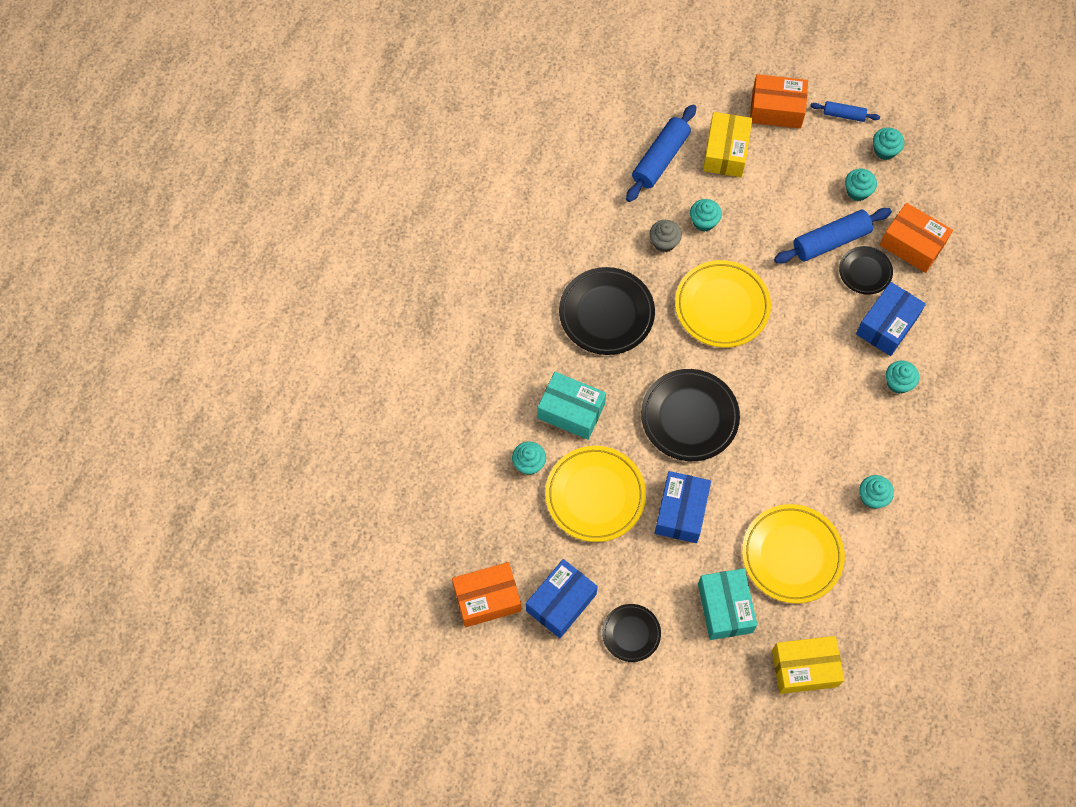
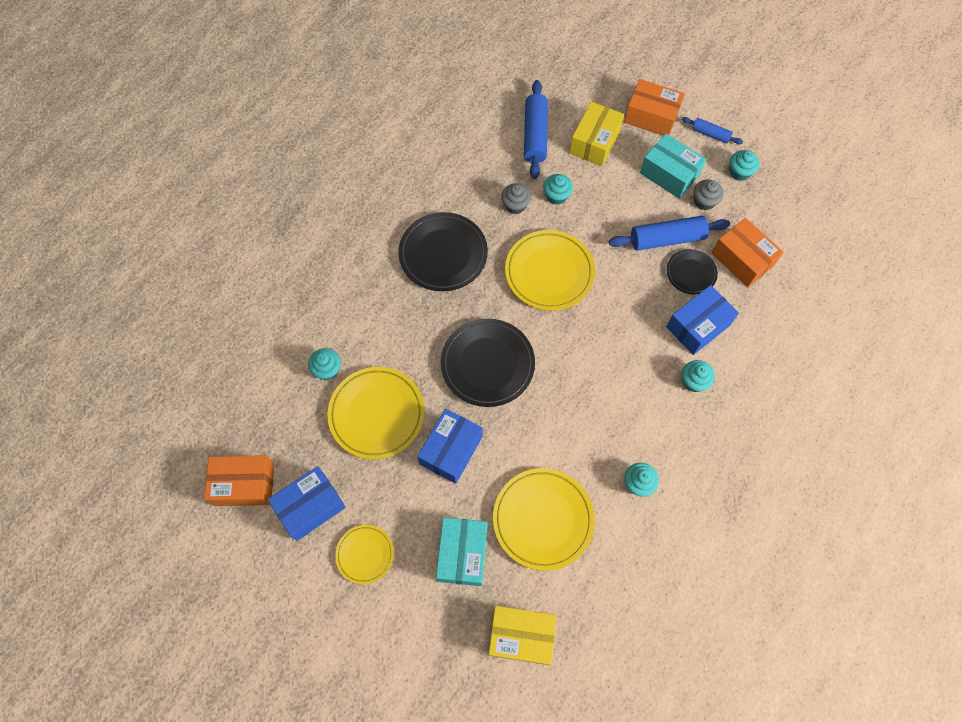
camera: 15 degrees right, 0 degrees up
turquoise box [538,372,606,440] -> turquoise box moved to [640,134,706,199]
black plate [602,604,661,662] -> yellow plate [335,525,394,584]
blue rolling pin [626,104,696,202] -> blue rolling pin turned 45 degrees counterclockwise [524,80,548,179]
turquoise cupcake [845,168,877,201] -> grey cupcake [694,179,724,210]

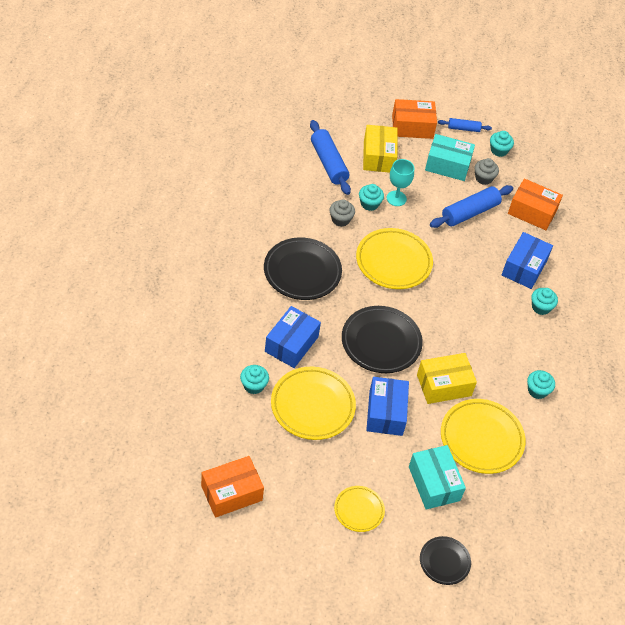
camera: 30 degrees left, 15 degrees down
blue box [268,466,346,541] -> blue box moved to [265,306,321,368]
yellow box [488,606,557,665] -> yellow box moved to [417,353,477,404]
black plate [666,249,718,295] -> black plate moved to [420,536,471,585]
none -> turquoise goblet [387,159,414,206]

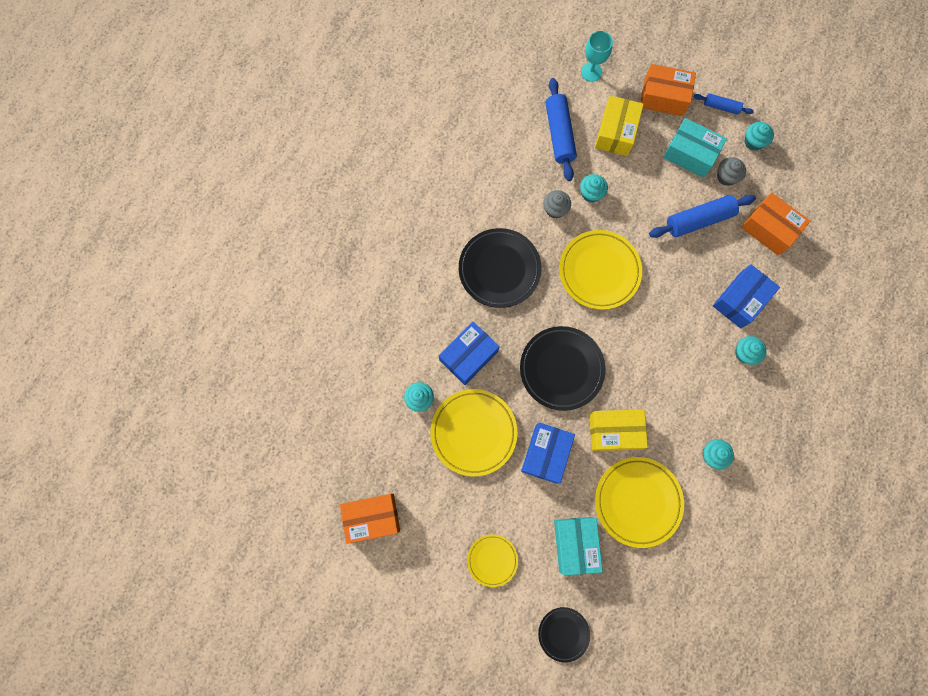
camera: 20 degrees right, 25 degrees up
turquoise goblet [387,159,414,206] -> turquoise goblet moved to [581,31,613,82]

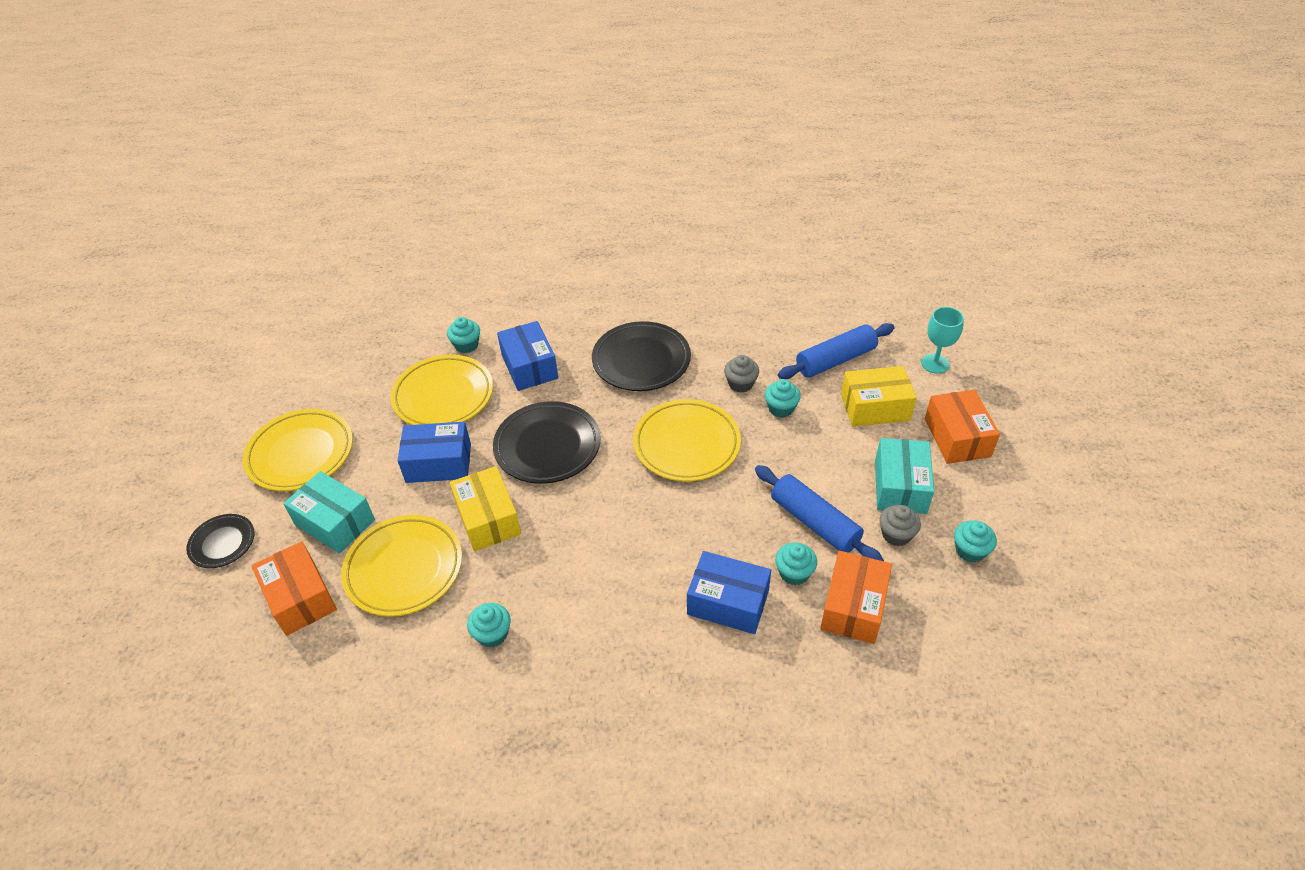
camera: 70 degrees right, 30 degrees down
orange box [340,494,400,544] -> orange box moved to [252,541,337,636]
blue box [439,322,500,385] -> blue box turned 45 degrees clockwise [497,321,558,391]
yellow plate [467,534,518,587] -> yellow plate [243,409,353,491], size x1.77
turquoise box [554,517,603,576] -> turquoise box turned 60 degrees clockwise [283,471,375,553]
blue rolling pin [694,93,754,115] -> none
turquoise cupcake [735,336,766,365] -> turquoise cupcake moved to [775,543,817,586]

